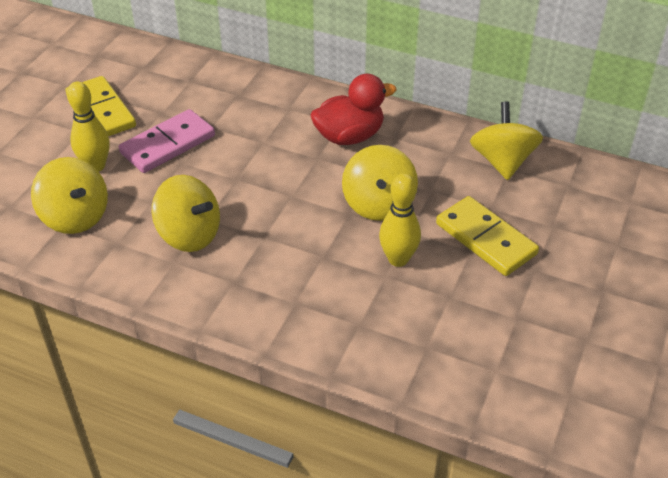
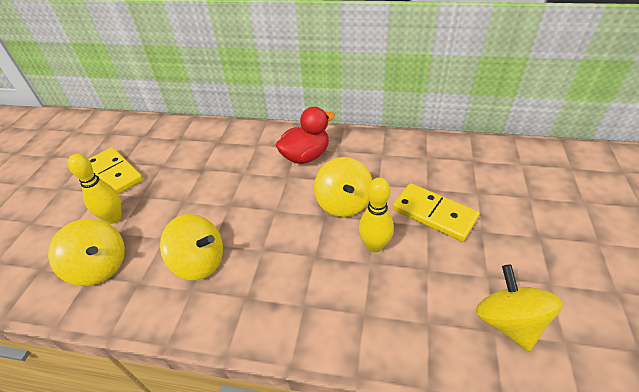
camera: 10 degrees left, 0 degrees up
pink domino [119,109,215,173] -> none
yellow spinning top [470,102,543,180] -> yellow spinning top moved to [476,265,563,351]

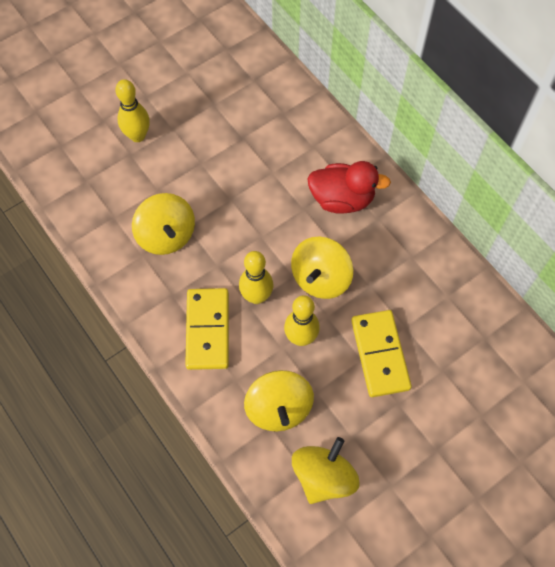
camera: 40 degrees right, 20 degrees up
yellow spinning top [48,219,125,286] -> yellow spinning top moved to [244,370,314,431]
yellow domino [89,147,143,194] -> yellow domino moved to [185,288,229,370]
none -> yellow bowling pin [239,251,273,304]

